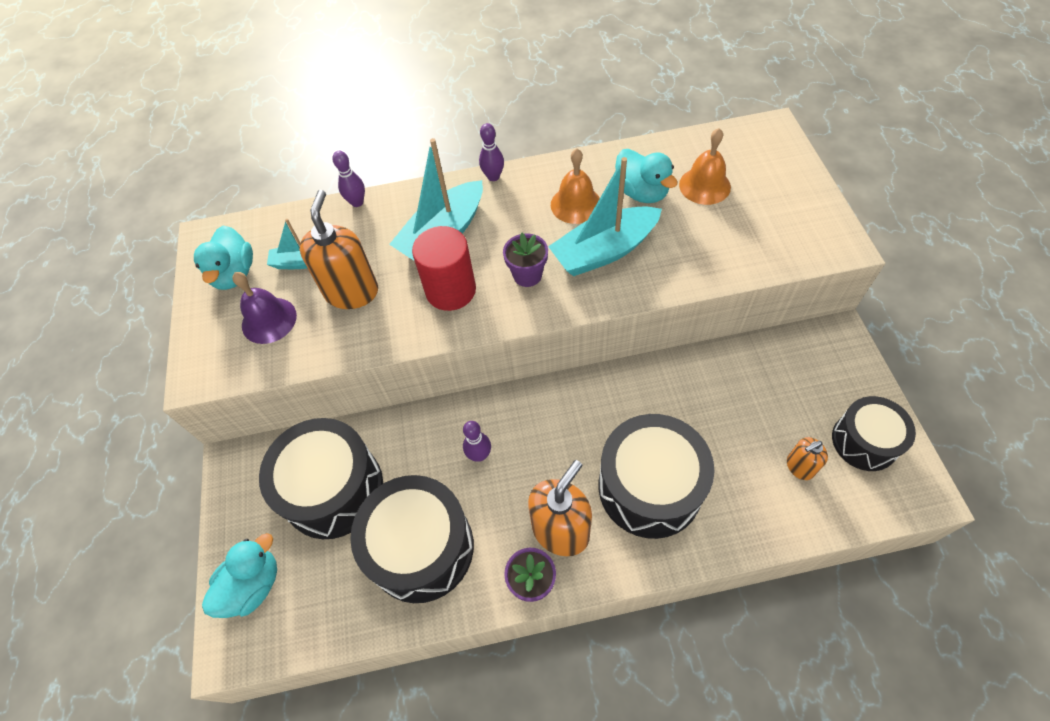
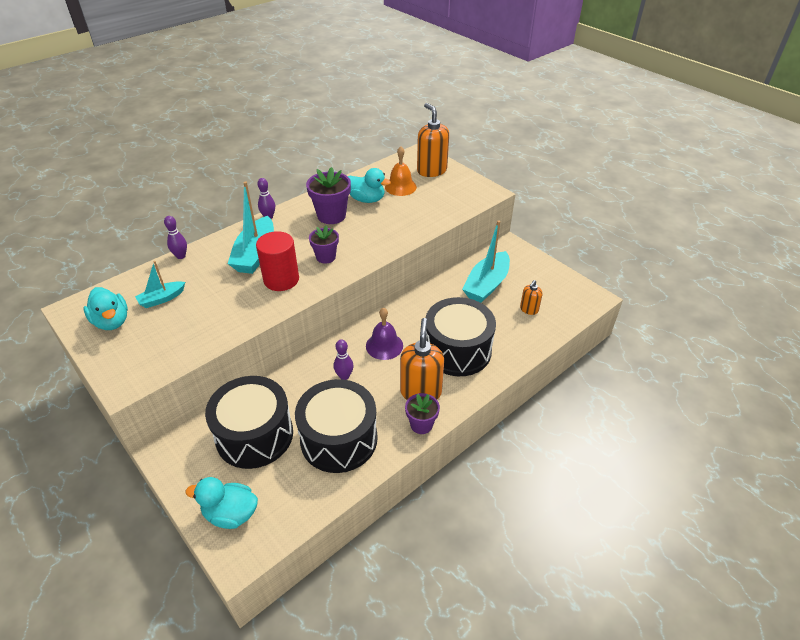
camera: 35 degrees left, 15 degrees down
turquoise duck [202,533,277,618] -> turquoise duck turned 90 degrees counterclockwise [185,477,258,529]
purple bell [232,272,297,344] -> purple bell moved to [366,307,403,360]
orange soap dispenser [299,190,378,309] -> orange soap dispenser moved to [417,103,449,177]
turquoise boat [548,157,662,276] -> turquoise boat moved to [462,220,510,303]
orange bell [551,148,600,224] -> purple flower pot [306,167,351,224]
black drum [832,396,916,471] -> none

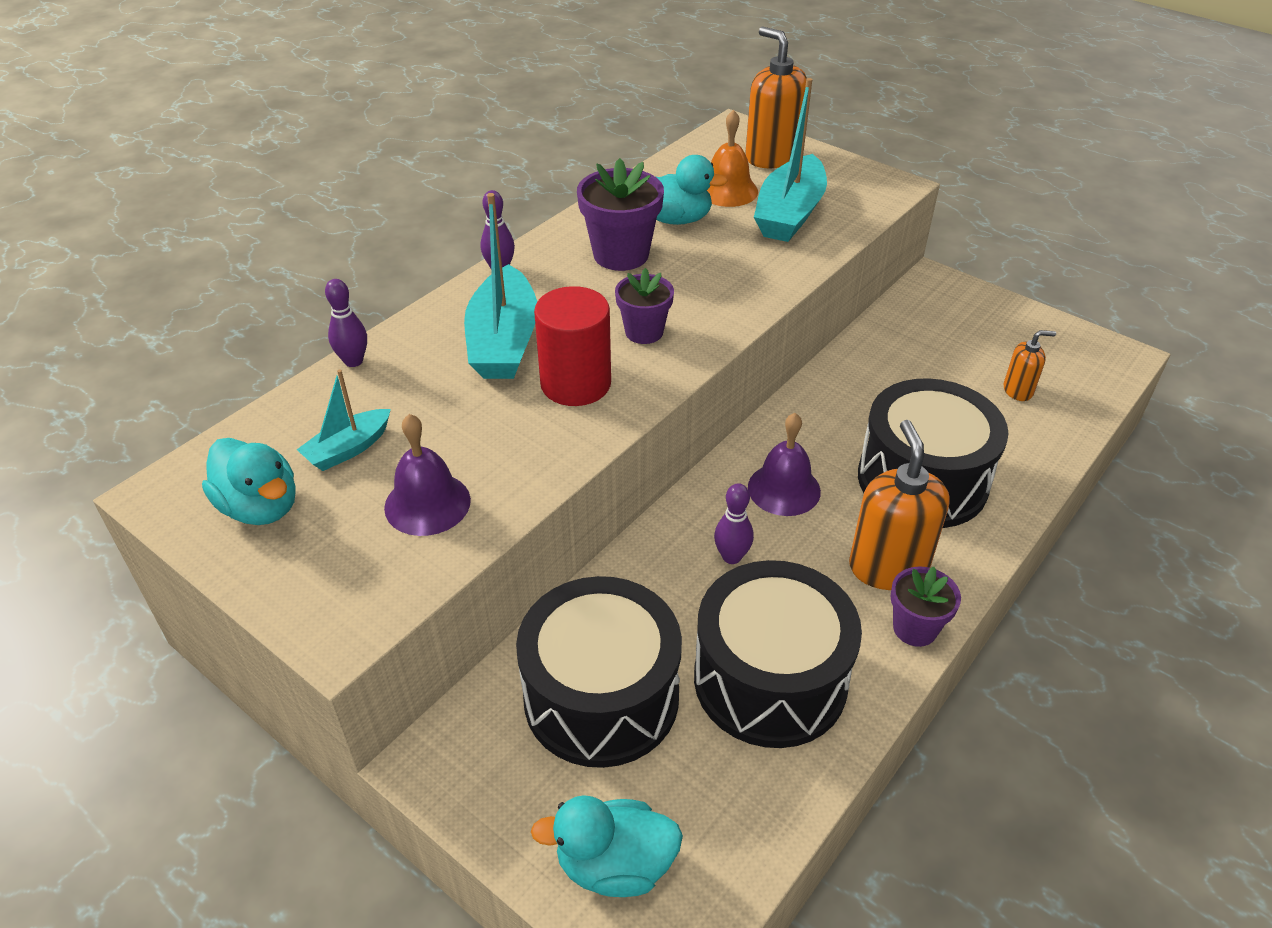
camera: 10 degrees left, 0 degrees up
turquoise boat [462,220,510,303] -> turquoise boat moved to [754,78,827,242]
orange soap dispenser [520,280,542,315] -> orange soap dispenser turned 120 degrees counterclockwise [1003,330,1056,401]
none -> purple bell [384,414,471,536]

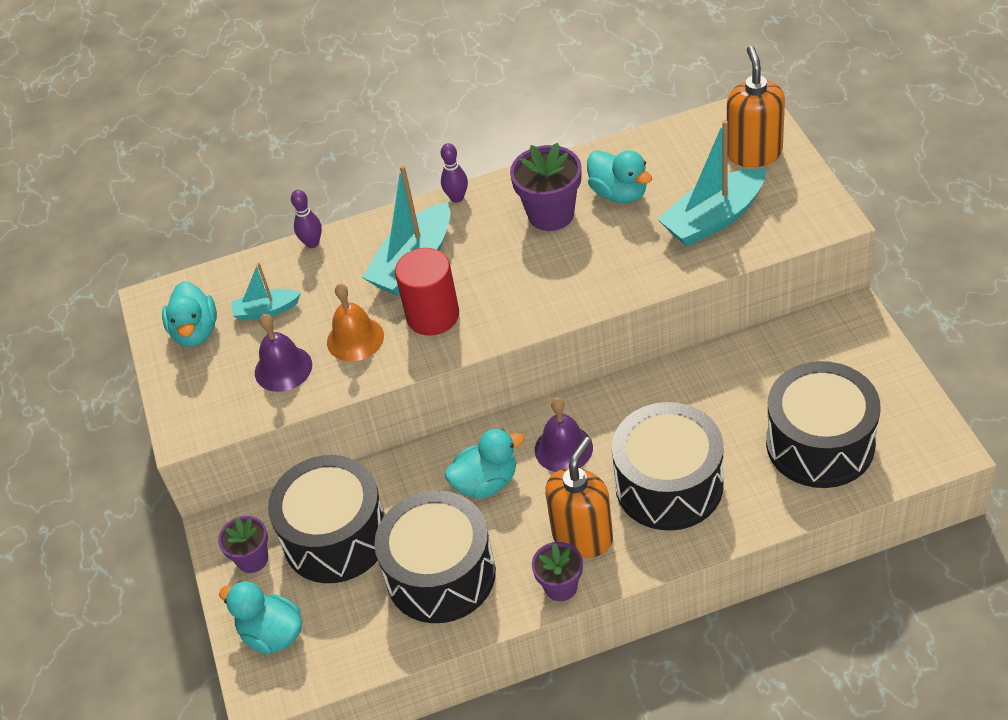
camera: 40 degrees right, 5 degrees up
purple flower pot [615,268,674,344] -> purple flower pot moved to [218,516,268,573]
orange bell [707,110,758,207] -> orange bell moved to [327,283,384,361]
purple bowling pin [714,483,754,564] -> turquoise duck [445,429,525,499]
orange soap dispenser [1003,330,1056,401] -> black drum [766,361,881,488]

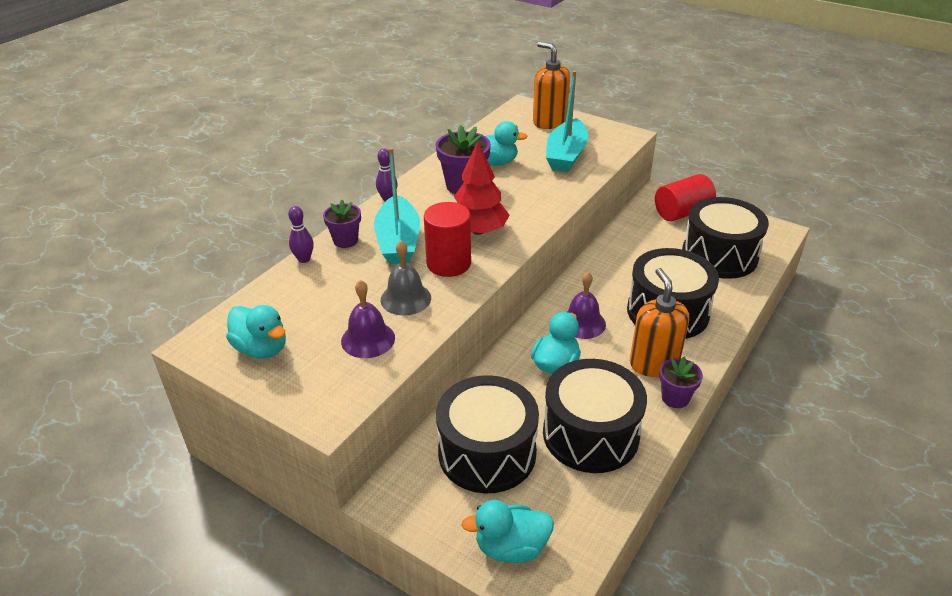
camera: 45 degrees left, 10 degrees down
purple flower pot [218,516,268,573] -> purple flower pot moved to [323,200,361,248]
turquoise boat [231,263,301,321] -> none
orange bell [327,283,384,361] -> grey bell [381,241,431,316]
none -> red tree [454,142,510,235]
none -> red cylinder [655,174,716,222]

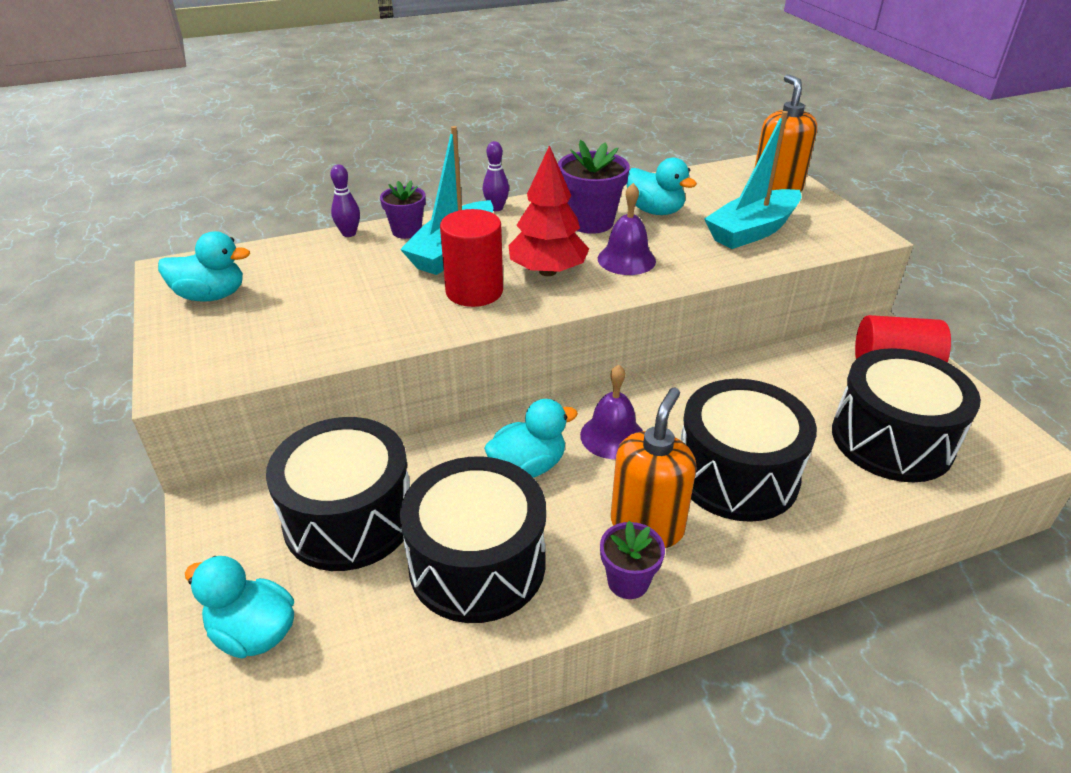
camera: 35 degrees right, 0 degrees up
turquoise duck [226,305,286,359] -> turquoise duck turned 75 degrees counterclockwise [158,231,250,302]
purple bell [341,280,395,358] -> purple bell moved to [598,183,656,275]
grey bell [381,241,431,316] -> none

